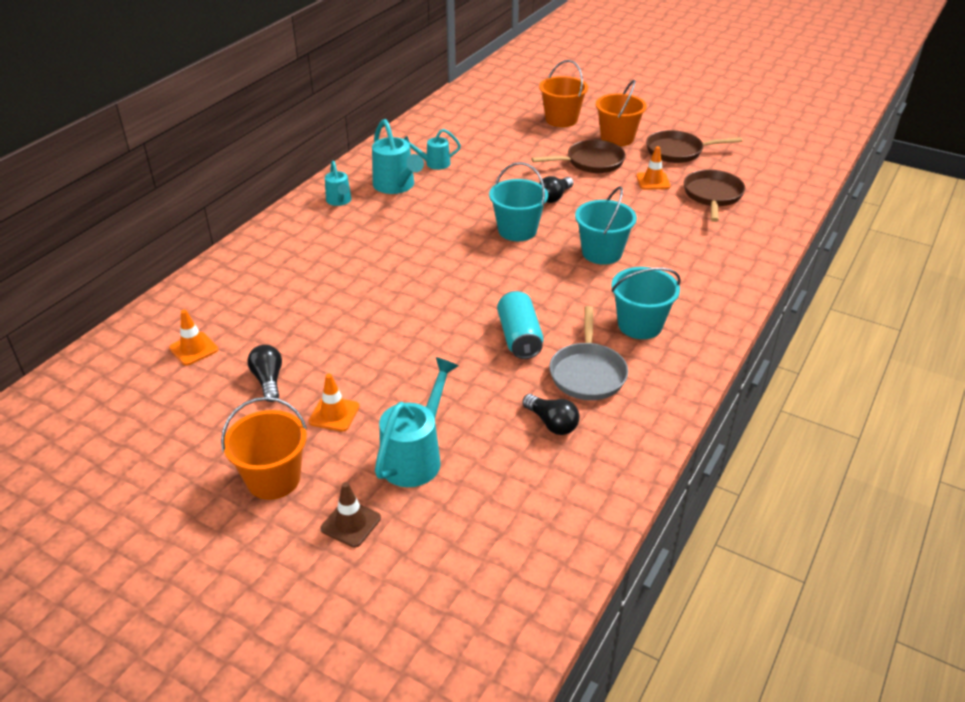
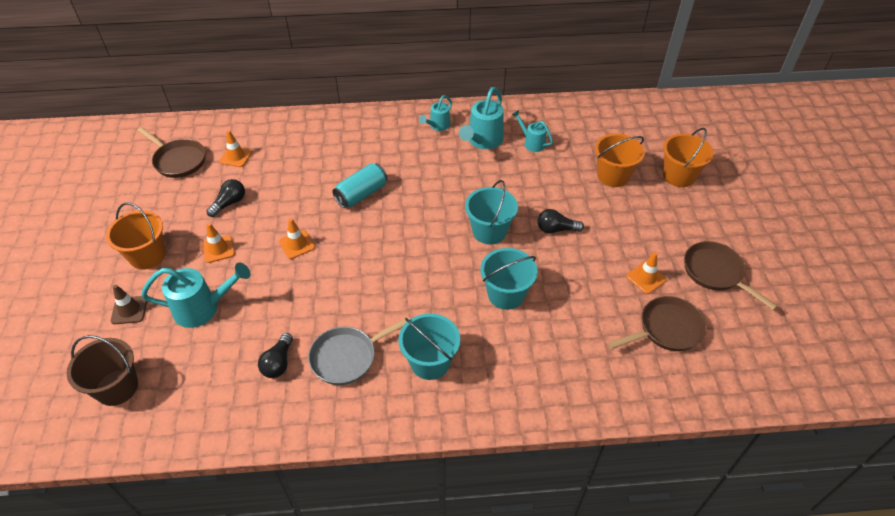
camera: 55 degrees right, 10 degrees up
turquoise can [497,291,544,359] -> turquoise can moved to [332,163,387,208]
brown pan [531,140,626,173] -> brown pan moved to [137,127,206,178]
orange bucket [596,80,647,146] -> orange bucket moved to [595,134,645,187]
none -> brown bucket [67,335,138,406]
none -> orange traffic cone [279,218,315,259]

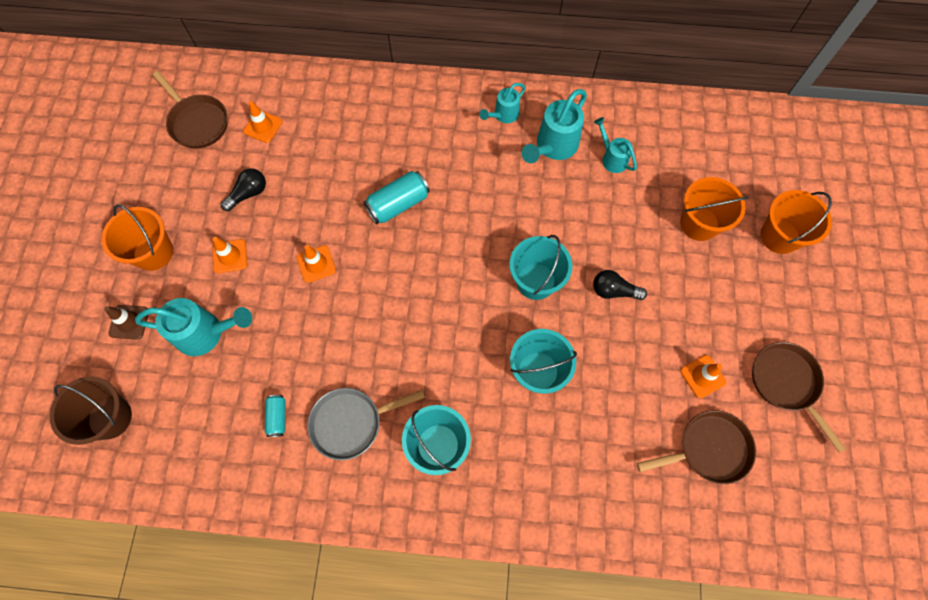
camera: 10 degrees right, 20 degrees up
black light bulb [258,333,293,378] -> turquoise can [265,395,285,437]

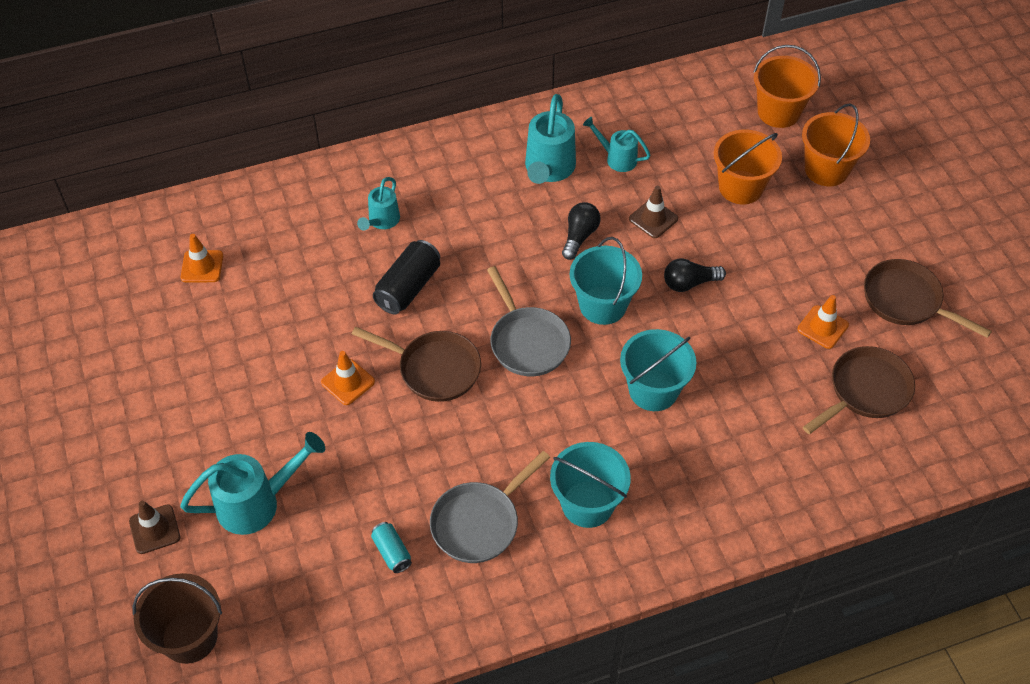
camera: 25 degrees left, 15 degrees down
orange bucket [101,204,173,271] -> orange bucket moved to [753,45,821,128]
brown pan [153,71,228,149] -> brown pan moved to [352,327,481,402]
orange traffic cone [212,237,247,273] -> none
black light bulb [221,168,266,211] -> black light bulb moved to [562,202,601,260]
turquoise can [363,171,430,224] -> black can [373,240,440,315]
turquoise watering can [479,83,526,123] -> turquoise watering can moved to [357,177,400,231]
none -> grey pan [487,266,571,376]
none -> brown traffic cone [629,186,678,238]

